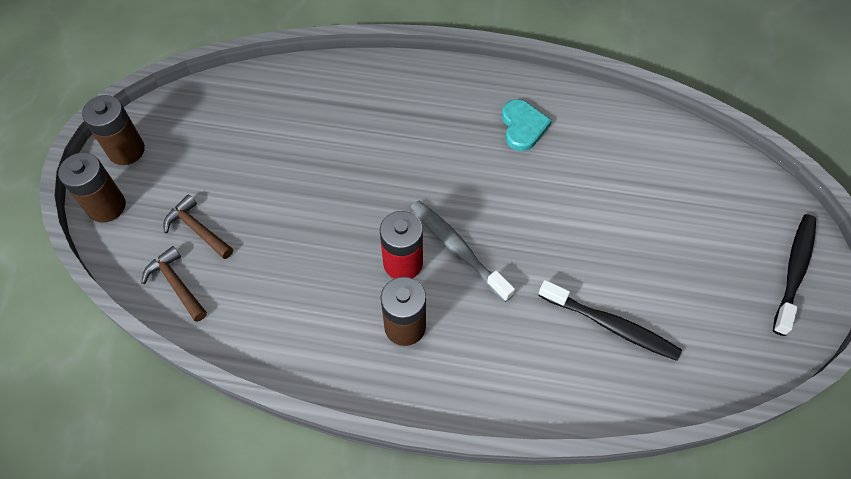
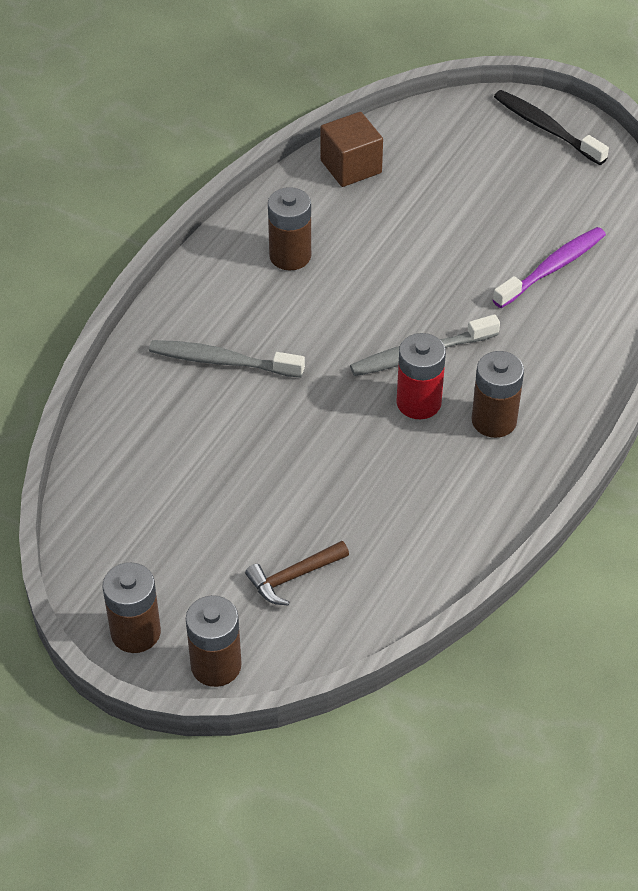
camera: 70 degrees left, 10 degrees down
brown hammer [141,246,207,322] -> none
turquoise heart [502,99,552,151] -> brown battery [268,187,311,270]
black toothbrush [538,280,682,361] -> purple toothbrush [493,227,606,308]
none -> grey toothbrush [149,340,305,378]
none -> brown cube [320,112,383,187]

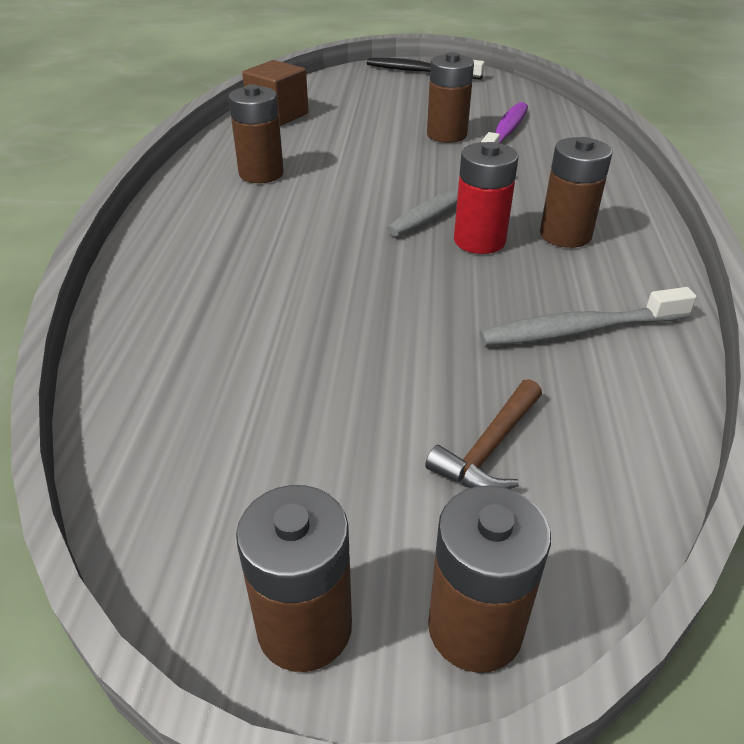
camera: 25 degrees left, 10 degrees down
grey toothbrush [149,340,305,378] -> grey toothbrush moved to [479,287,697,346]
none -> brown battery [427,52,474,143]

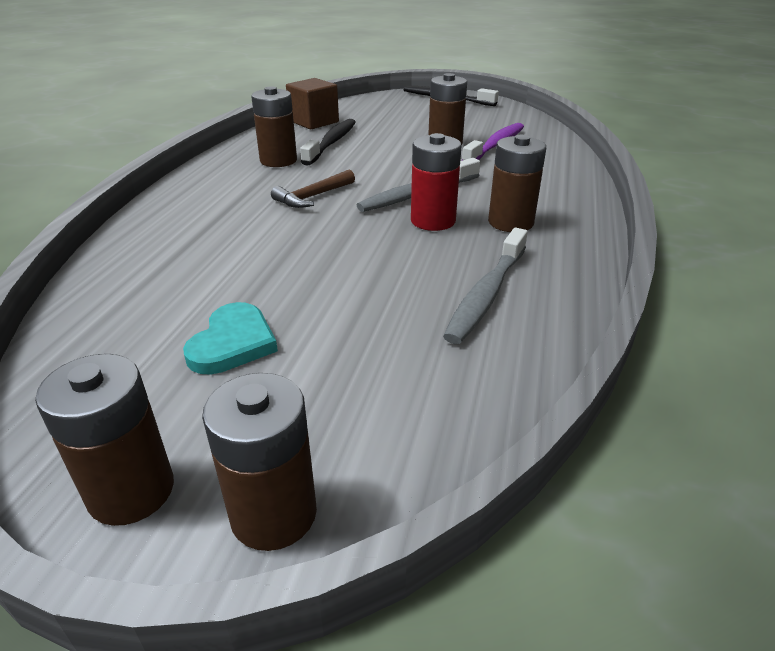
camera: 10 degrees right, 5 degrees down
brown hammer [425,379,542,489] -> brown hammer moved to [271,170,355,208]
grey toothbrush [479,287,697,346] -> grey toothbrush turned 60 degrees counterclockwise [443,228,528,344]
none -> turquoise heart [183,302,278,375]
none -> black toothbrush [300,119,356,165]

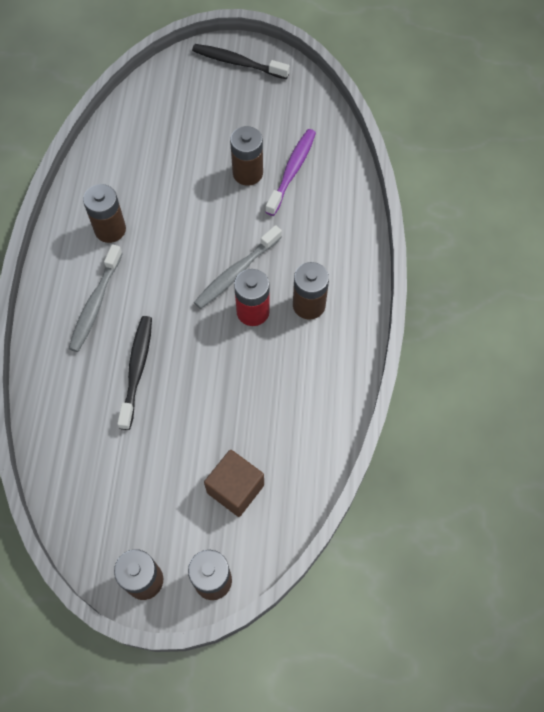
camera: 10 degrees left, 30 degrees up
turquoise heart [183,302,278,375] -> none
brown hammer [271,170,355,208] -> none
brown cube [286,78,339,129] -> brown cube moved to [204,450,264,517]
black toothbrush [300,119,356,165] -> black toothbrush moved to [117,316,152,430]
grey toothbrush [443,228,528,344] -> grey toothbrush moved to [69,244,123,352]

